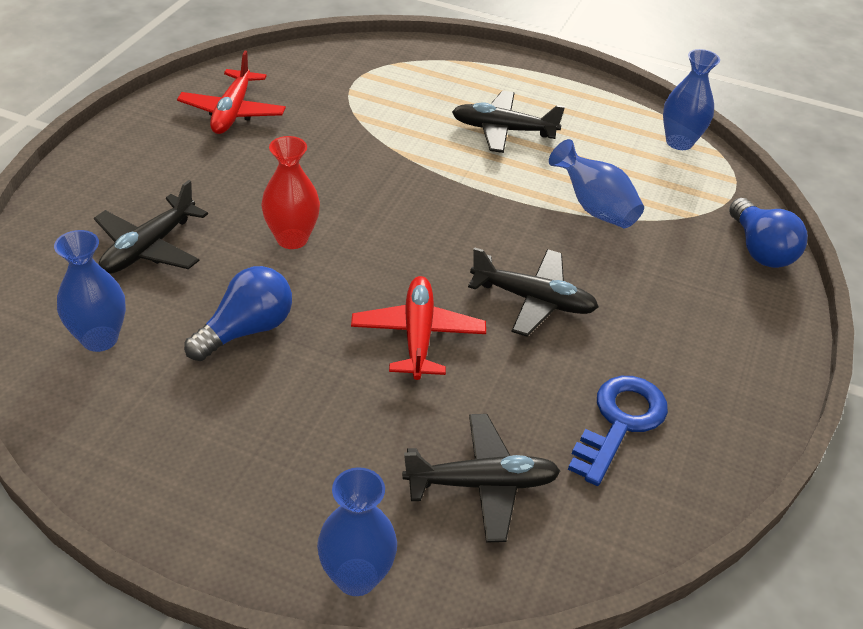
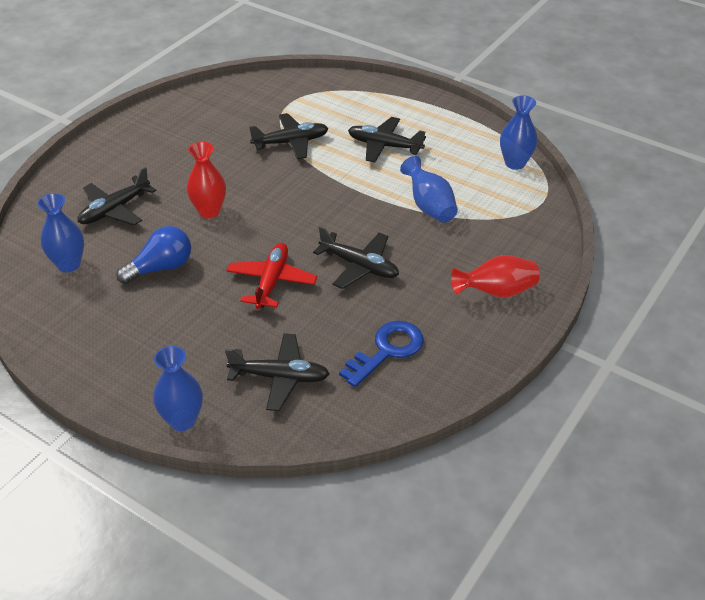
camera: 15 degrees right, 0 degrees up
red plane [177,51,286,134] -> none
blue light bulb [729,198,808,268] -> none
none -> black plane [249,113,329,159]
none -> red vase [451,255,540,298]

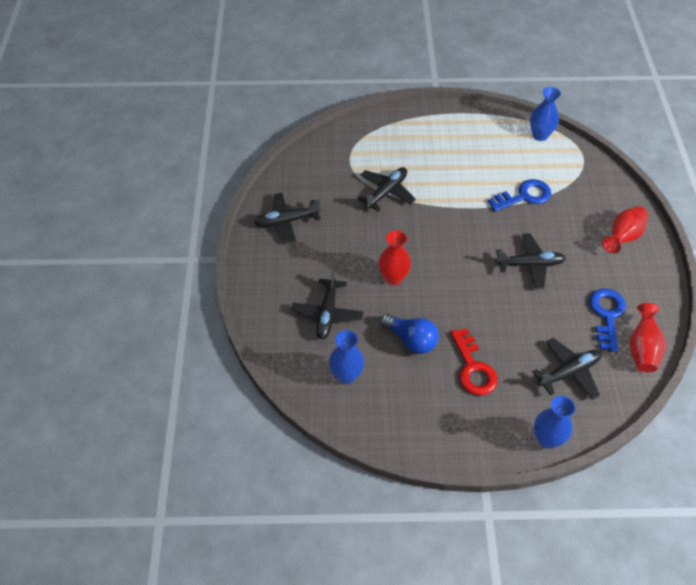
camera: 35 degrees left, 10 degrees up
blue light bulb [116,226,191,284] -> blue light bulb turned 105 degrees clockwise [380,313,439,354]
red plane [226,243,317,309] -> none
black plane [348,117,426,163] -> black plane moved to [254,193,321,243]
blue vase [400,156,458,223] -> blue key [488,179,551,212]
none -> red key [451,328,498,395]
none -> red vase [629,303,666,372]

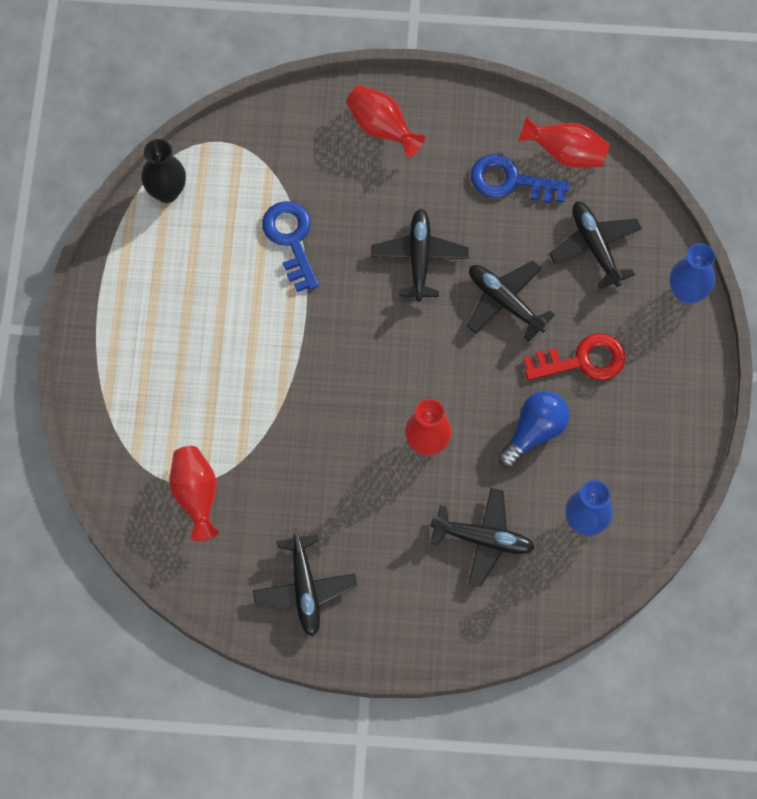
camera: 85 degrees left, 15 degrees up
black plane [358,167,416,212] -> black plane moved to [467,261,555,341]
blue vase [530,87,561,141] -> black vase [141,139,186,203]
none -> red vase [169,446,219,541]

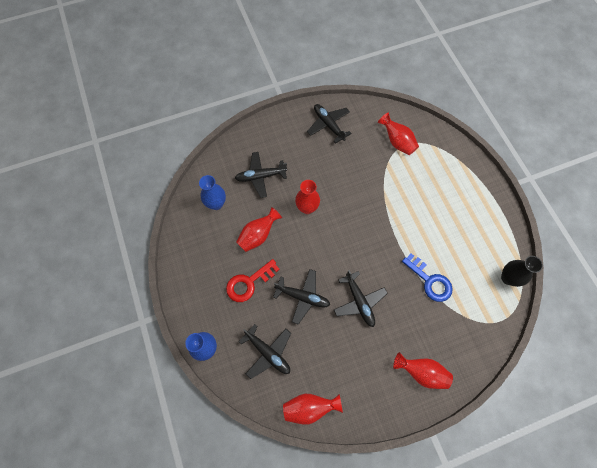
camera: 155 degrees right, 0 degrees up
blue key [471,154,570,203] -> none
blue light bulb [498,391,569,468] -> red vase [236,207,282,252]

